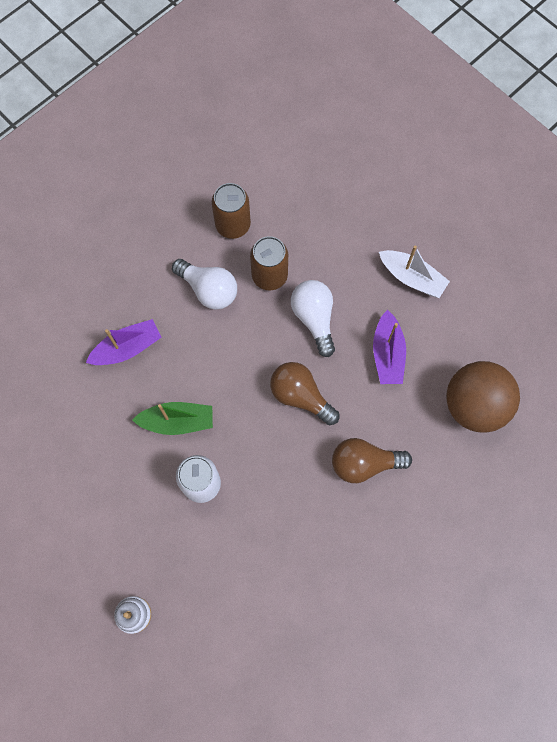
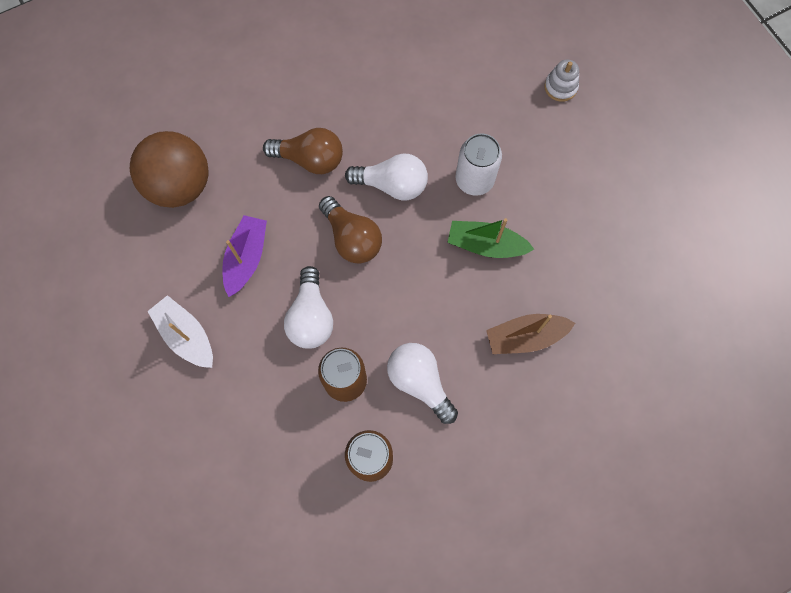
camera: 165 degrees left, 0 degrees up
purple boat [86,319,162,365] -> brown boat [486,314,575,354]
none -> white light bulb [345,153,428,200]

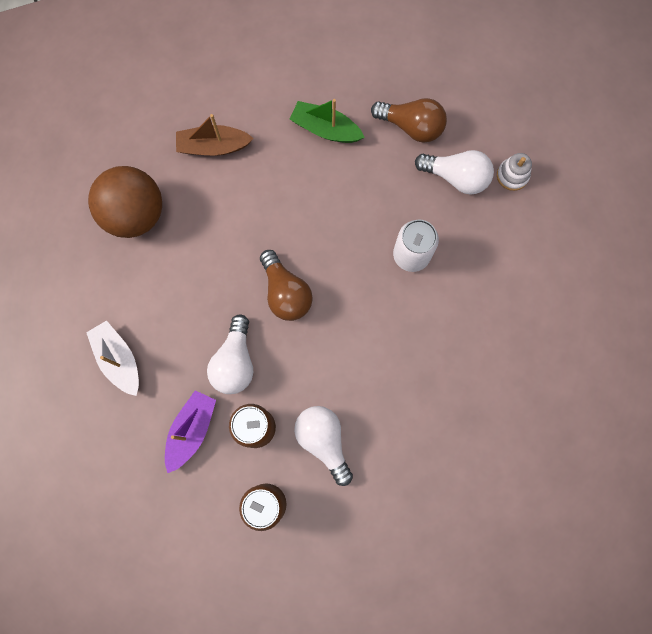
camera: 10 degrees right, 5 degrees up
purple boat [222,215,267,297] -> purple boat moved to [165,390,216,473]
brown light bulb [263,128,343,174] -> brown light bulb moved to [371,98,447,143]
white light bulb [345,153,428,200] -> white light bulb moved to [415,150,494,195]
green boat [447,218,534,258] -> green boat moved to [290,99,365,143]
brown boat [486,314,575,354] -> brown boat moved to [176,114,254,156]

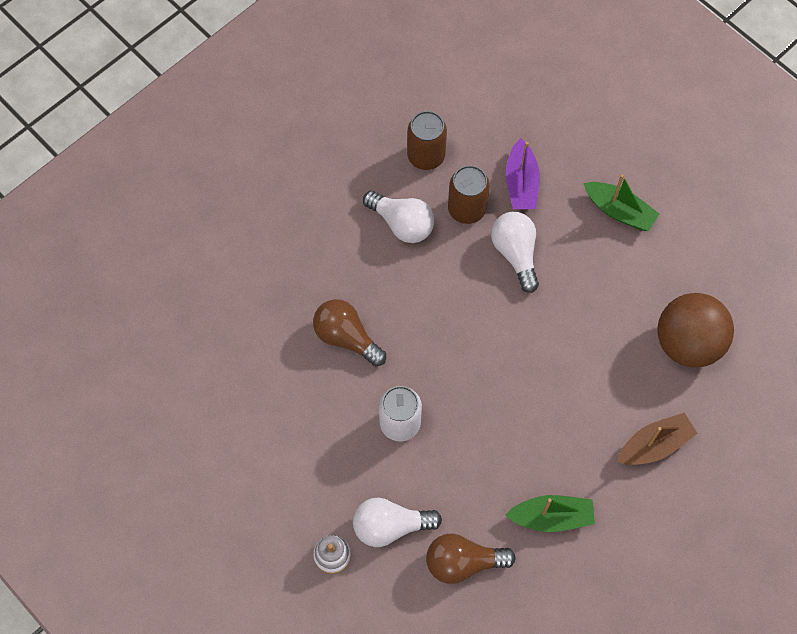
camera: 155 degrees right, 10 degrees down
white boat [86,320,139,396] -> green boat [583,174,659,231]
brown light bulb [260,250,313,321] -> brown light bulb moved to [313,299,386,367]

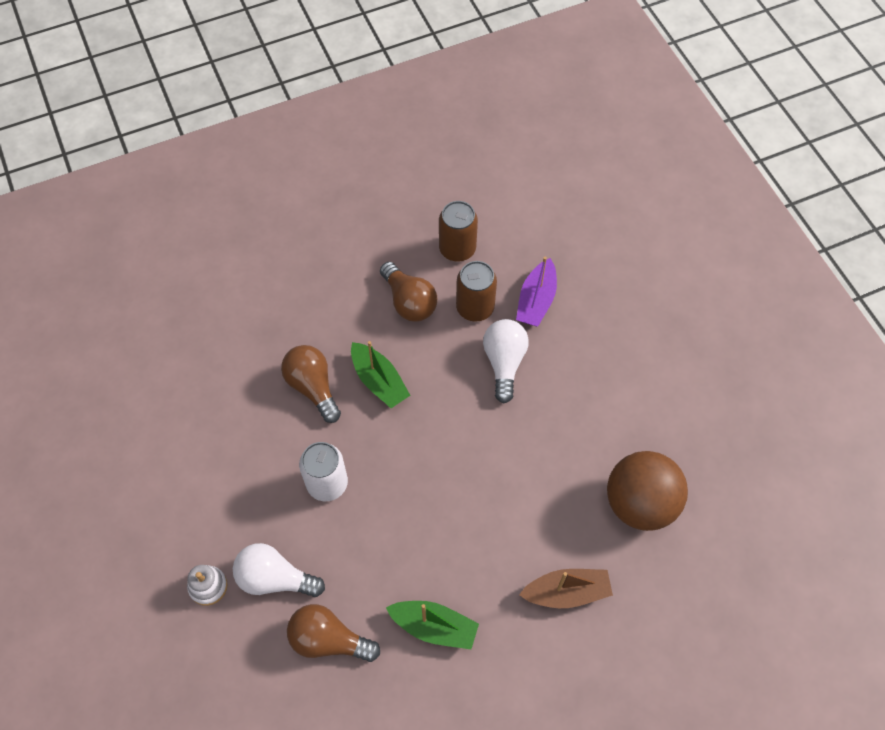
camera: 20 degrees right, 5 degrees down
white light bulb [363,191,434,243] -> brown light bulb [380,262,437,322]
green boat [583,174,659,231] -> green boat moved to [351,341,410,408]

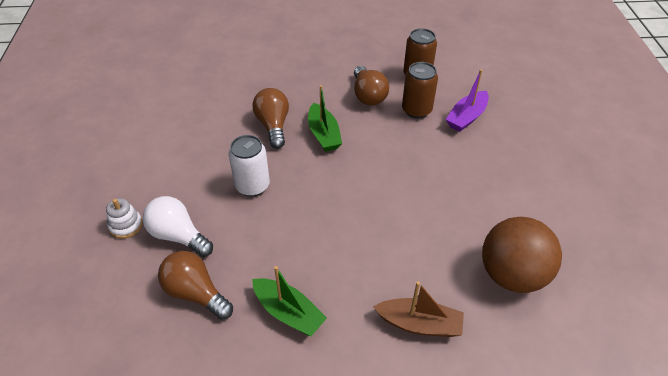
camera: 20 degrees right, 15 degrees down
white light bulb [483,319,529,403] -> none

